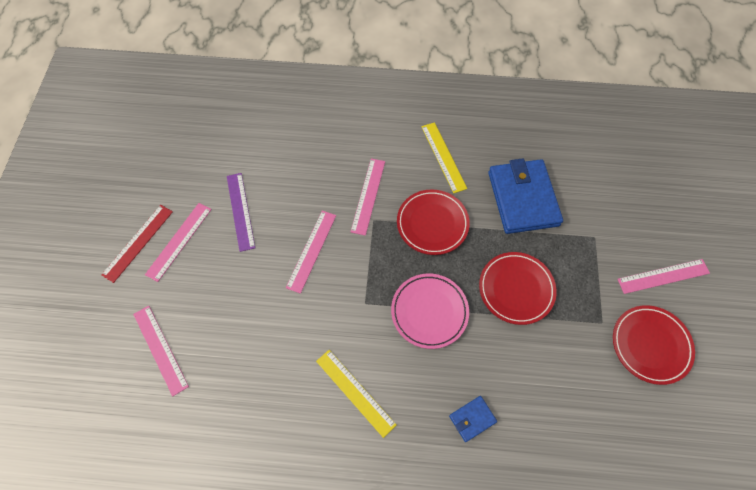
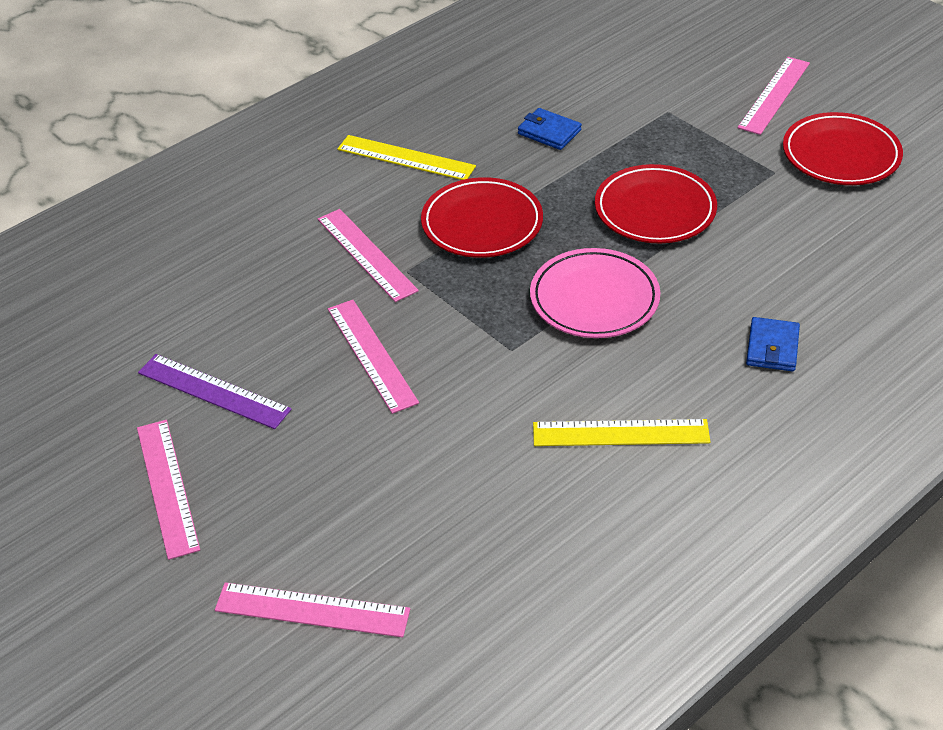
camera: 45 degrees left, 20 degrees down
red ruler [101,205,173,283] -> none
blue wallet [488,158,563,234] -> blue wallet [518,108,582,150], size x0.44

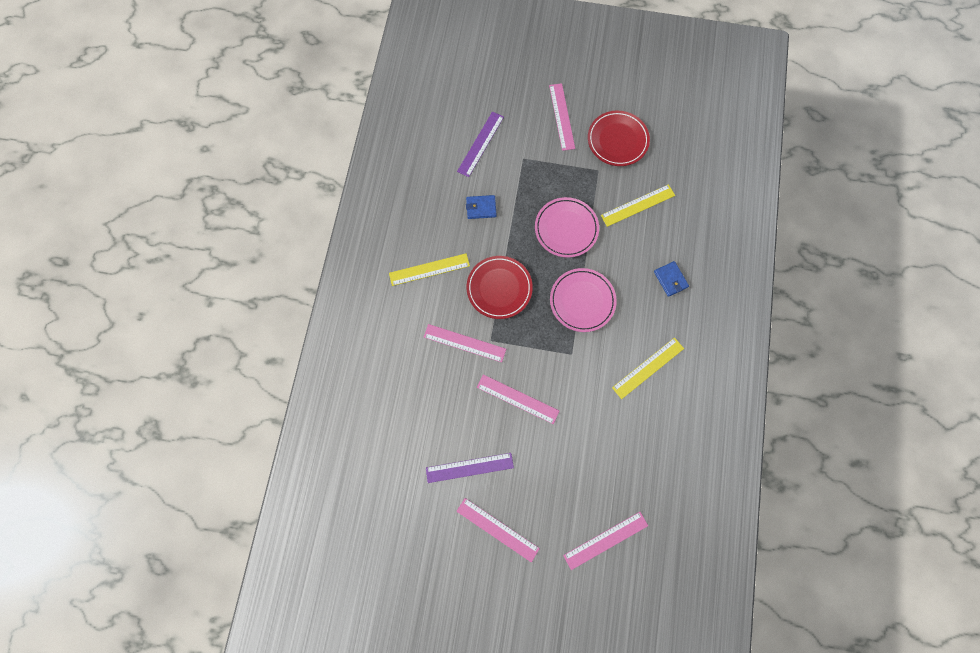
camera: 40 degrees left, 30 degrees up
red plate [595,164,717,243] -> pink plate [535,197,599,258]
none -> purple ruler [457,111,504,177]
none -> yellow ruler [601,184,675,227]

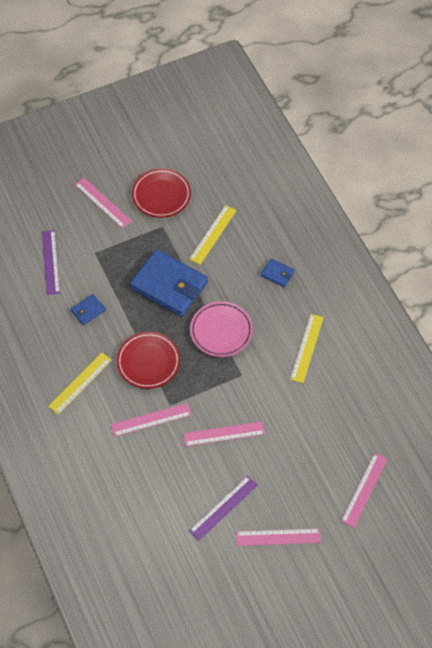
camera: 35 degrees left, 15 degrees down
pink plate [535,197,599,258] -> blue wallet [130,249,208,317]

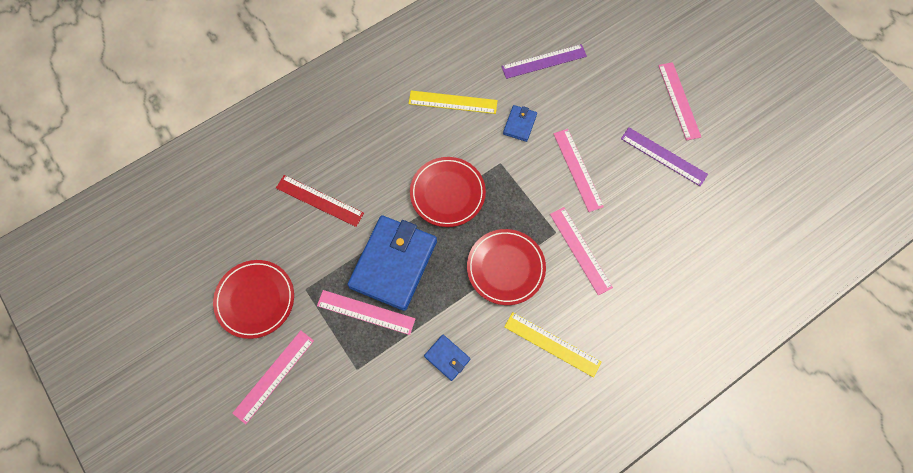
camera: 100 degrees left, 10 degrees up
purple ruler [42,230,60,295] -> purple ruler moved to [501,44,587,79]
yellow ruler [189,205,237,265] -> none
pink plate [190,301,253,357] -> red plate [410,157,486,227]
blue wallet [261,258,295,288] -> blue wallet moved to [503,105,537,142]
pink ruler [341,453,388,528] -> pink ruler moved to [317,290,416,335]
none -> red ruler [276,175,364,227]

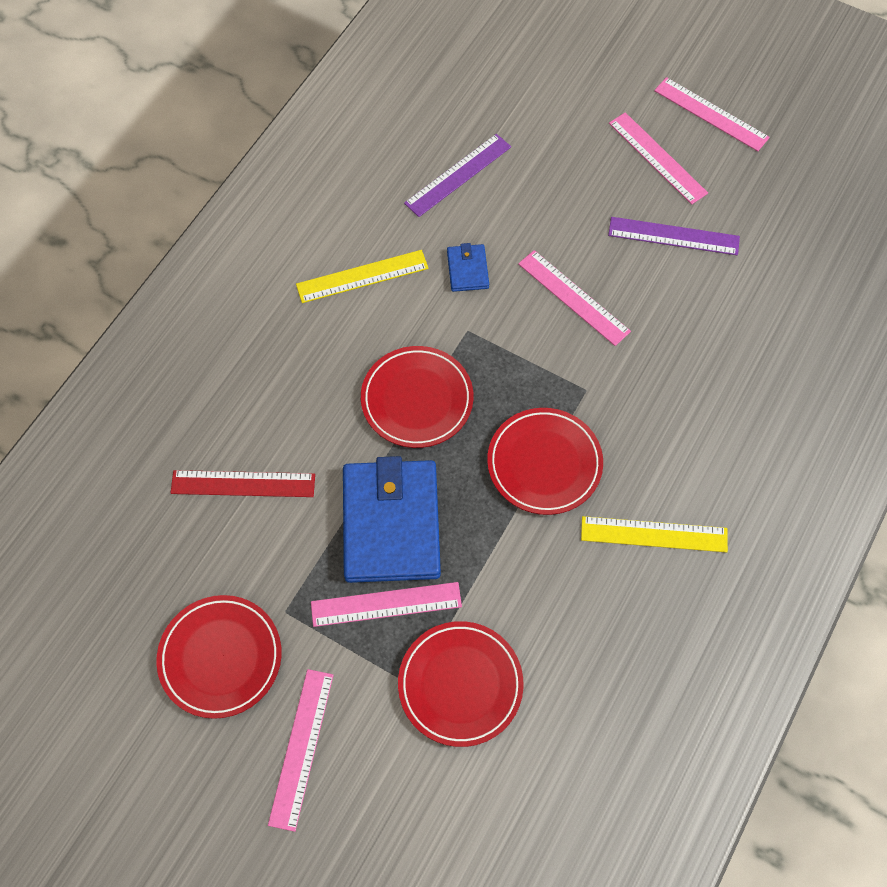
camera: 25 degrees left, 5 degrees down
blue wallet [424,335,470,381] -> none
pink ruler [550,207,613,295] -> pink ruler moved to [654,77,770,151]
none -> red plate [398,621,524,747]

